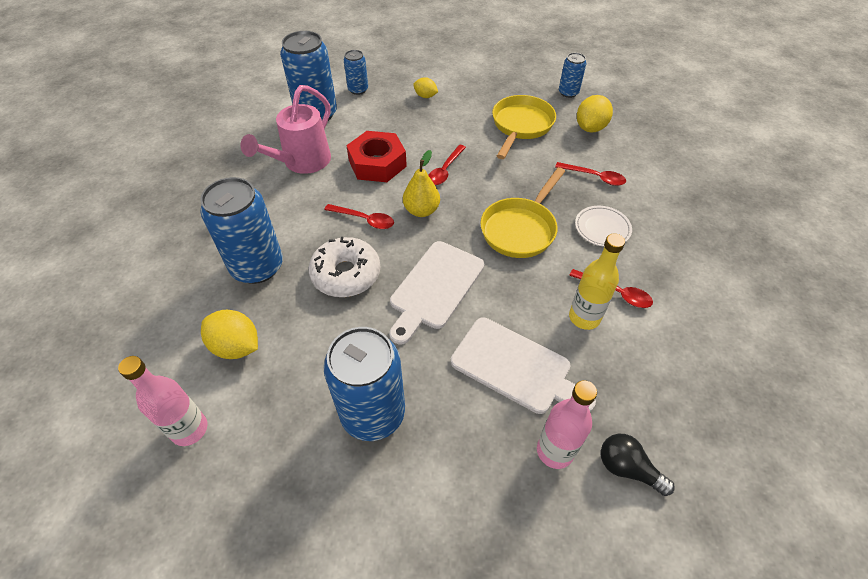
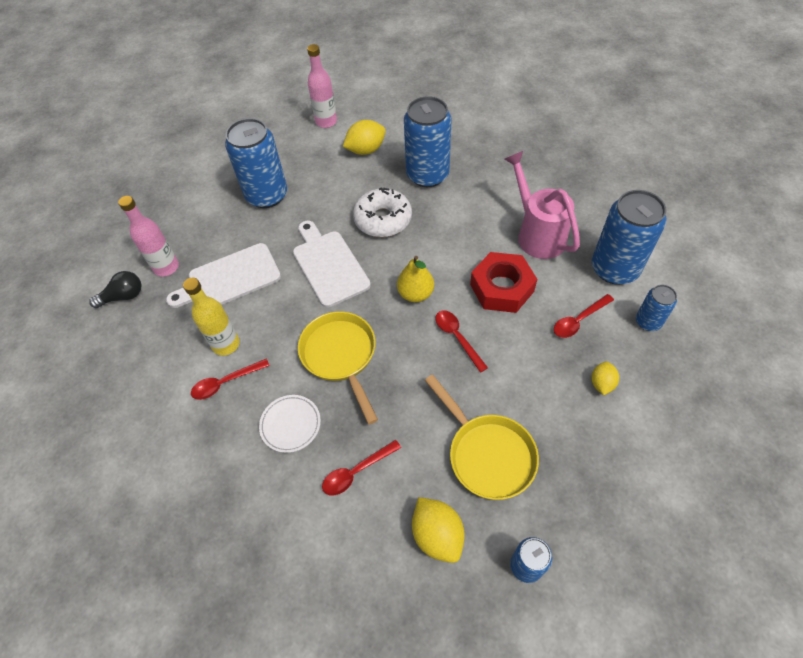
camera: 125 degrees right, 5 degrees up
red spoon [324,204,394,229] -> red spoon moved to [554,294,614,338]
yellow lemon [413,77,438,98] -> yellow lemon turned 45 degrees counterclockwise [591,361,619,395]

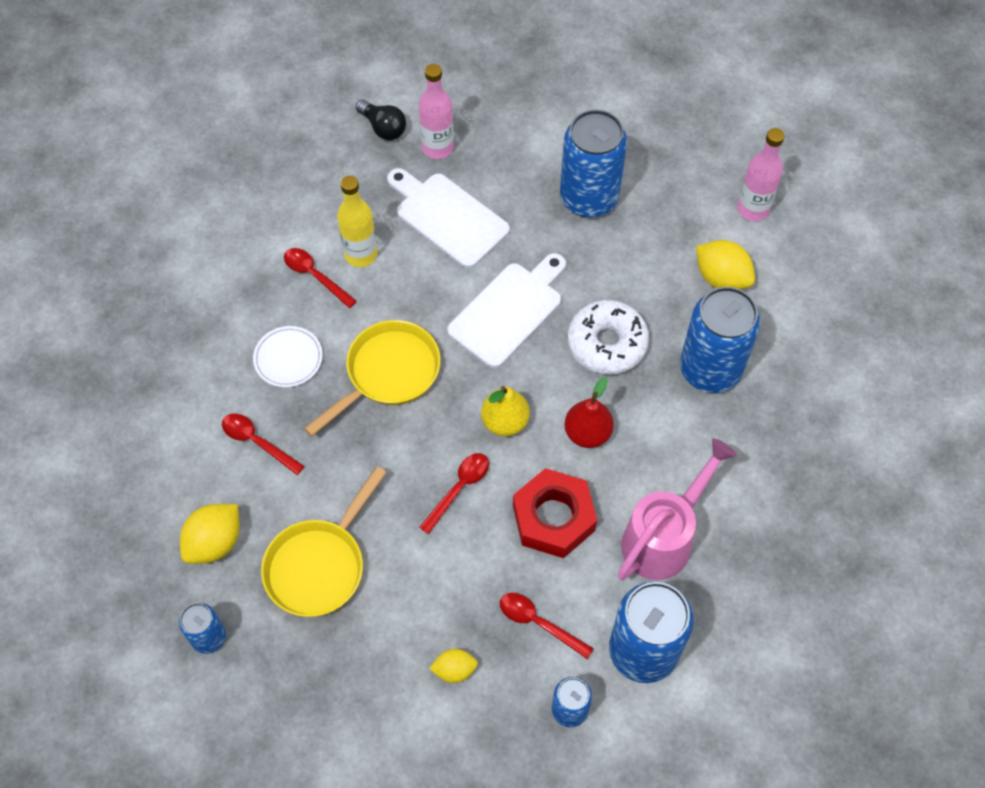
camera: 65 degrees right, 5 degrees up
none -> red pear [564,377,614,448]

